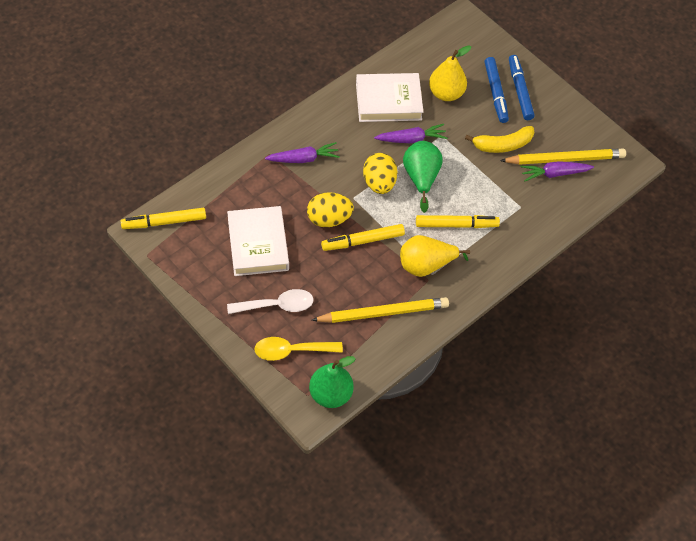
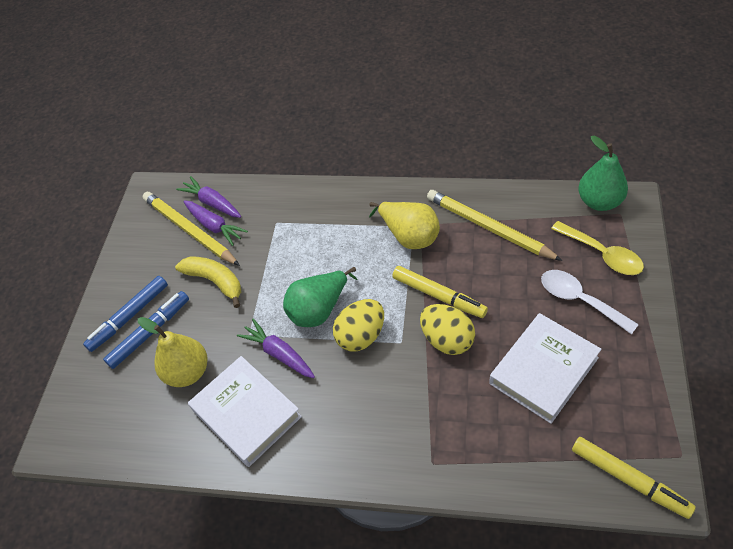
camera: 120 degrees left, 5 degrees down
purple carrot [265,142,340,163] -> purple carrot moved to [176,176,241,218]
yellow marker [416,215,500,228] -> none

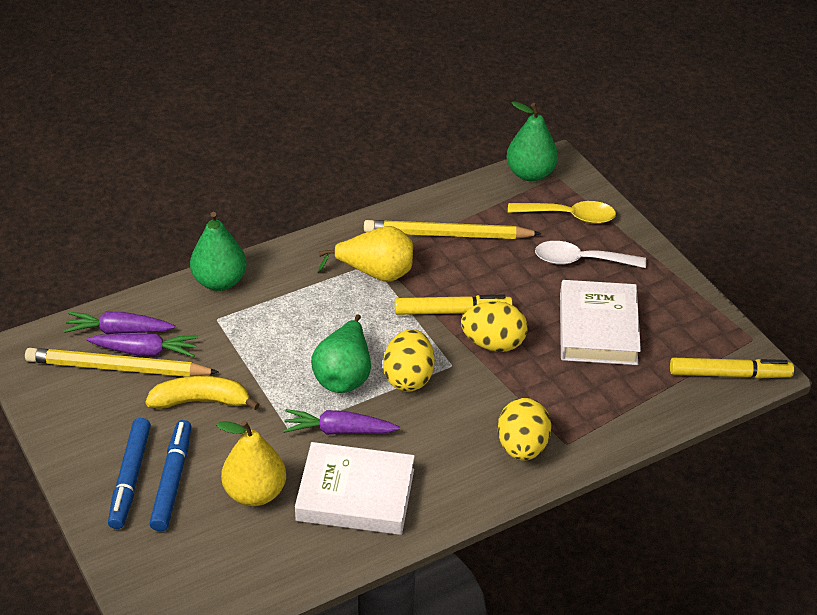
camera: 45 degrees left, 10 degrees down
none -> green pear [190,212,247,291]
none -> yellow egg [498,398,551,461]

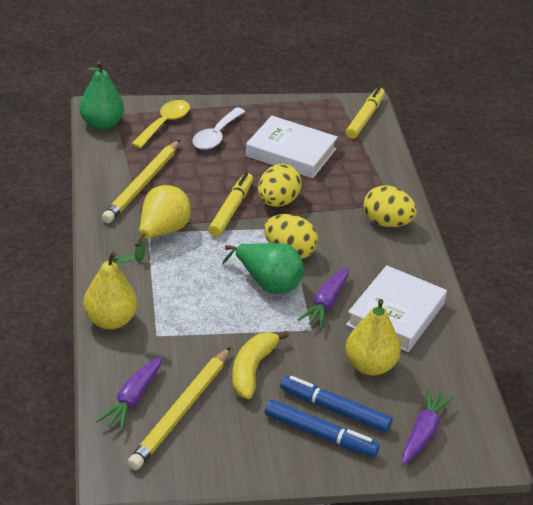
camera: 70 degrees left, 5 degrees down
purple carrot [87,333,199,357] -> purple carrot moved to [402,388,454,465]
green pear [190,212,247,291] -> yellow pear [83,251,137,330]

